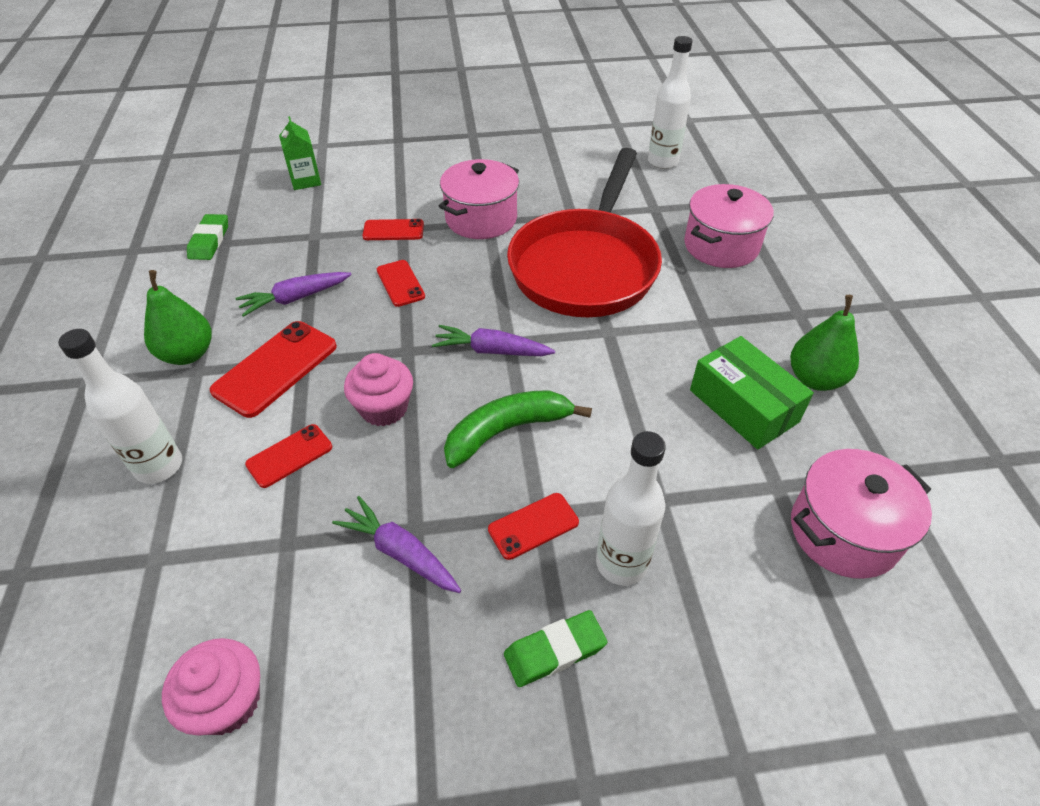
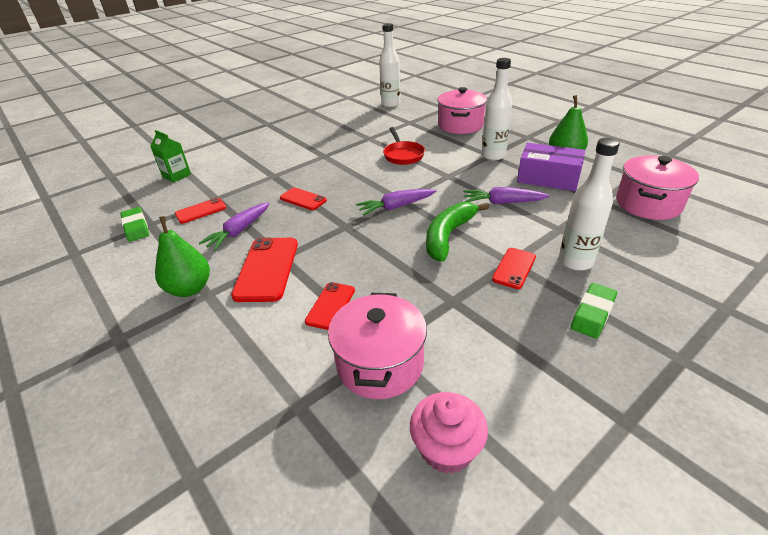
camera: 30 degrees left, 10 degrees down
white bottle [58,329,182,484] -> white bottle moved to [481,58,512,161]
purple carrot [332,496,461,593] -> purple carrot moved to [463,187,550,204]
pink cupcake [344,353,413,427] -> none
red phone [362,219,424,240] -> red phone moved to [175,197,226,224]
pink pot [439,159,519,239] -> pink pot moved to [328,293,427,399]
red pan [507,148,662,317] -> red pan [383,127,425,165], size x0.43
green box [690,336,814,450] -> purple box [517,143,585,191]

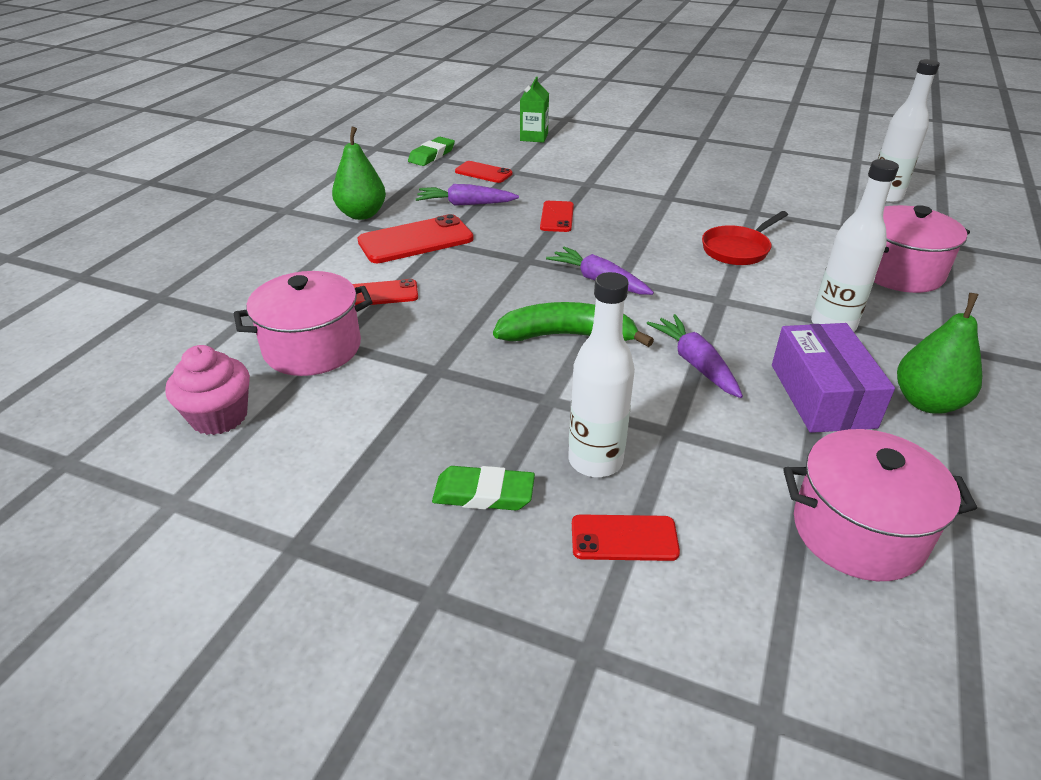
camera: 60 degrees right, 0 degrees up
red phone [492,248,536,289] -> red phone moved to [572,514,680,561]

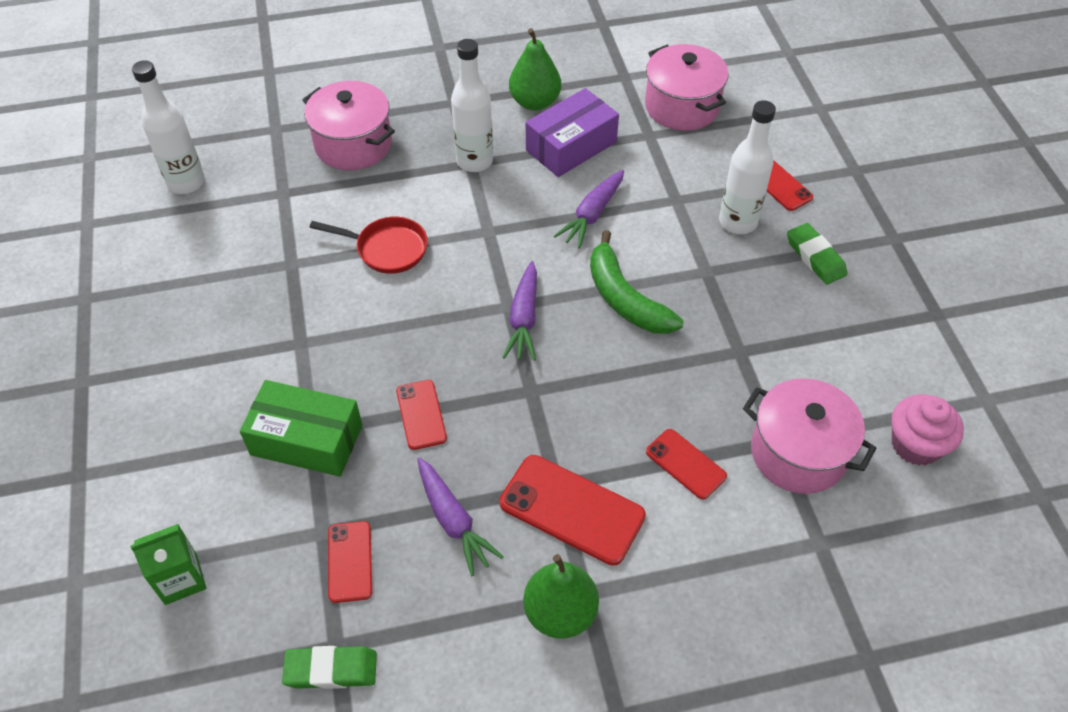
camera: 125 degrees left, 15 degrees up
red phone [540,201,574,232] -> red phone turned 75 degrees counterclockwise [396,380,447,450]
none -> green box [240,380,362,477]

